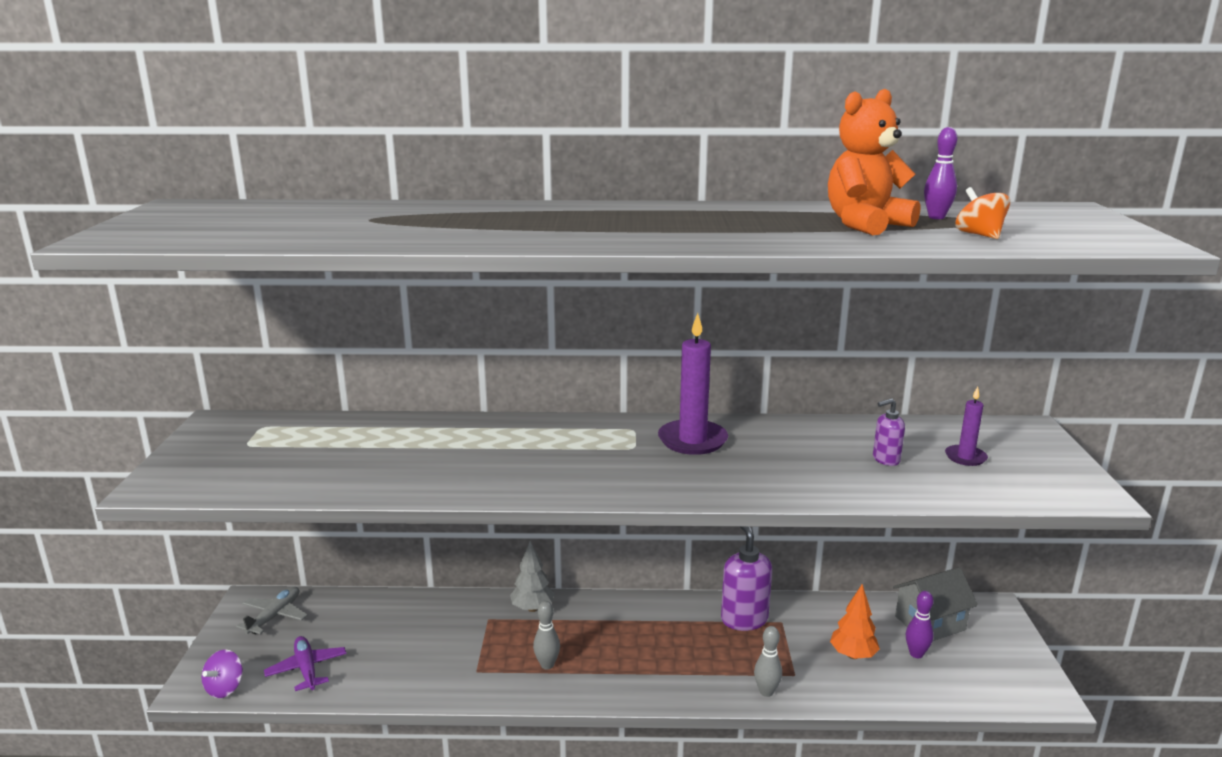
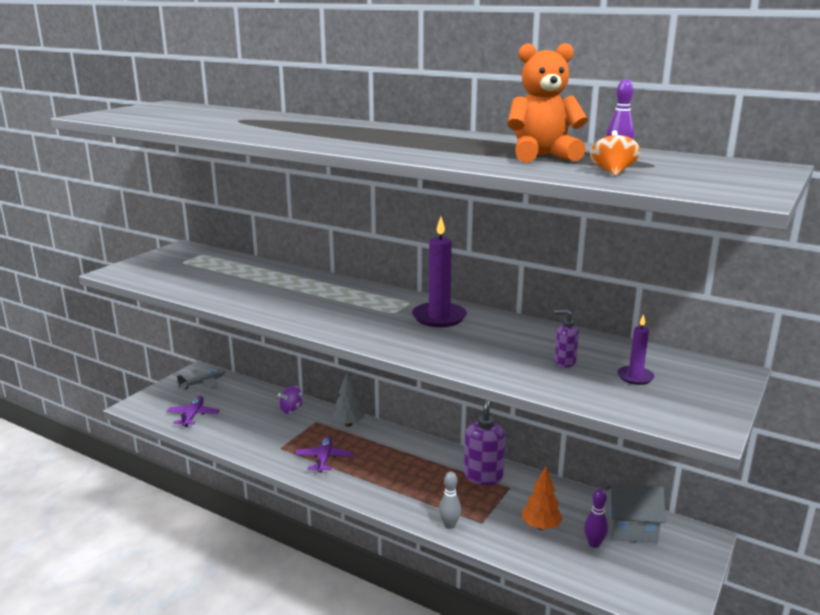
camera: 30 degrees right, 0 degrees up
purple spinning top [201,650,243,698] -> purple spinning top moved to [278,386,303,414]
grey bowling pin [533,601,560,669] -> purple plane [296,436,353,473]

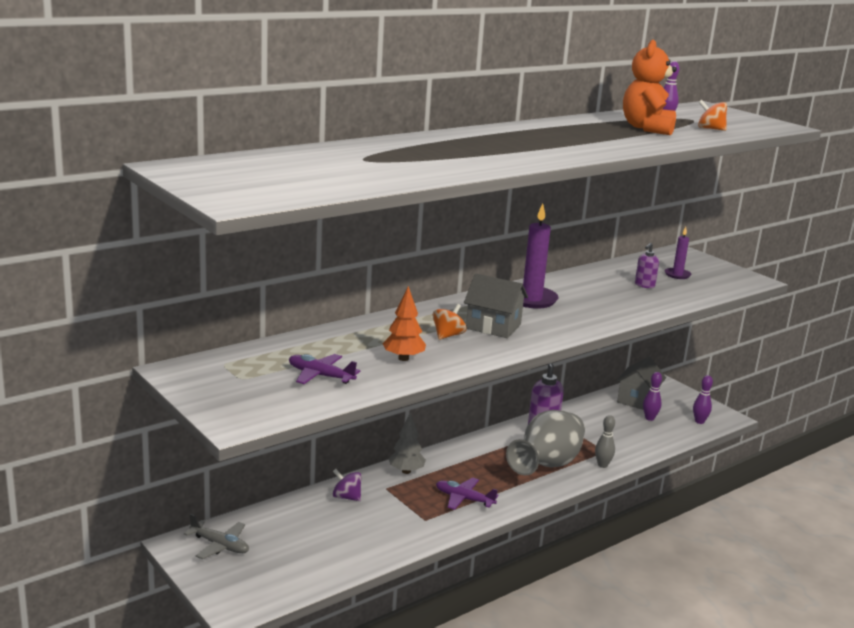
camera: 70 degrees left, 0 degrees up
purple plane [167,396,219,427] -> purple plane moved to [289,354,360,384]
grey plane [176,369,225,389] -> grey plane turned 135 degrees clockwise [184,514,249,559]
purple spinning top [278,386,303,414] -> purple spinning top turned 135 degrees clockwise [333,469,361,501]
orange tree [522,467,563,530] -> orange tree moved to [382,286,426,361]
none -> orange spinning top [433,304,466,340]
none -> grey house [464,273,528,338]
none -> grey vase [506,410,585,475]
none -> purple bowling pin [693,375,713,424]

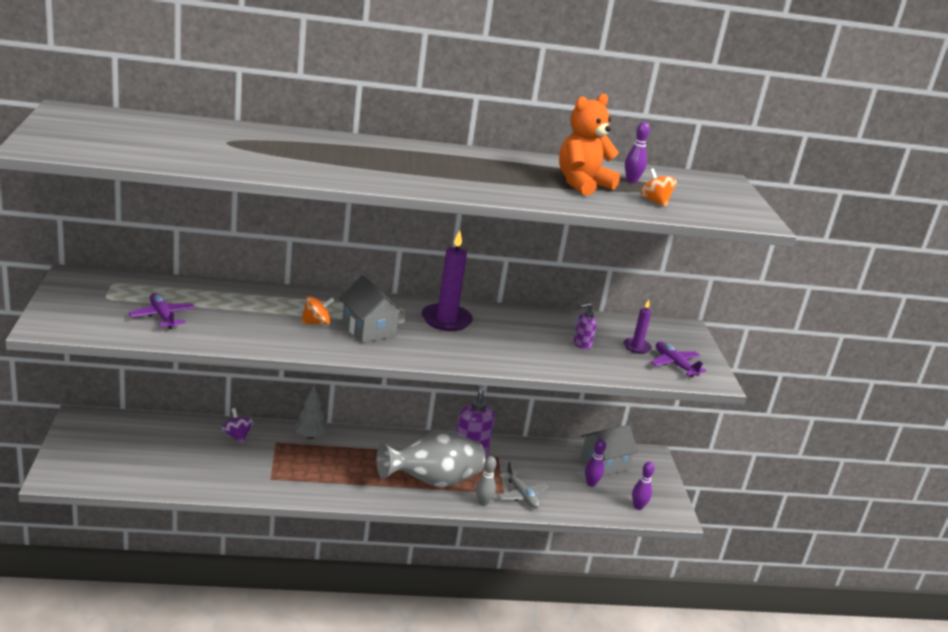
camera: 30 degrees right, 5 degrees up
grey plane [184,514,249,559] -> grey plane moved to [497,461,549,509]
orange tree [382,286,426,361] -> none
purple plane [436,477,499,510] -> purple plane moved to [651,342,706,377]

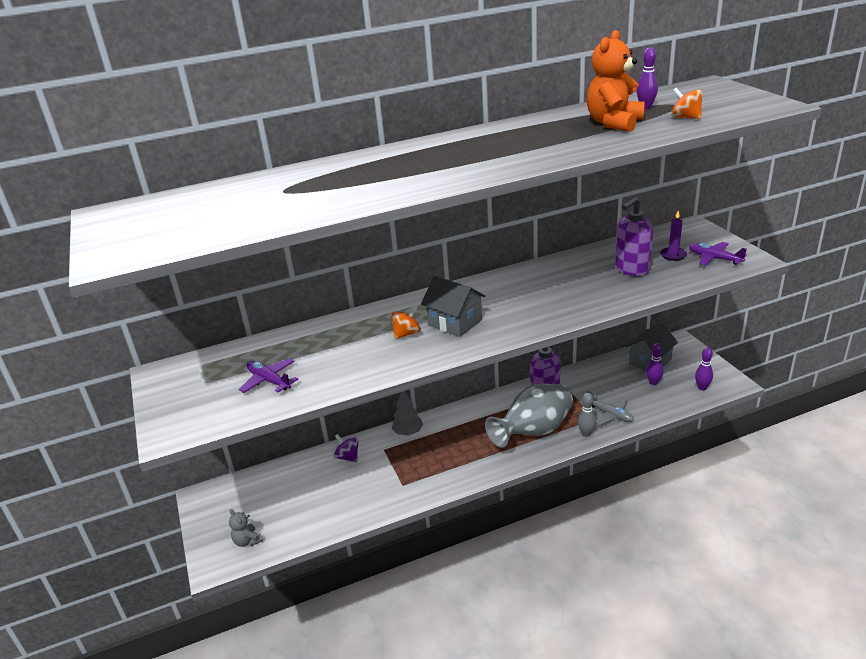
camera: 10 degrees left, 5 degrees up
purple candle [422,230,473,331] -> none
purple soap dispenser [574,303,597,350] -> purple soap dispenser [615,197,653,276], size x1.81
none -> grey teddy bear [229,509,263,547]

